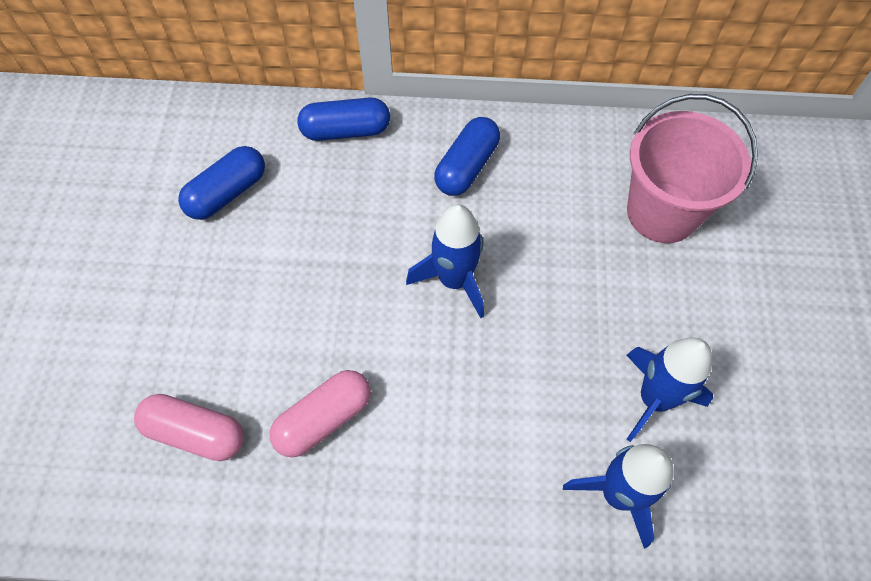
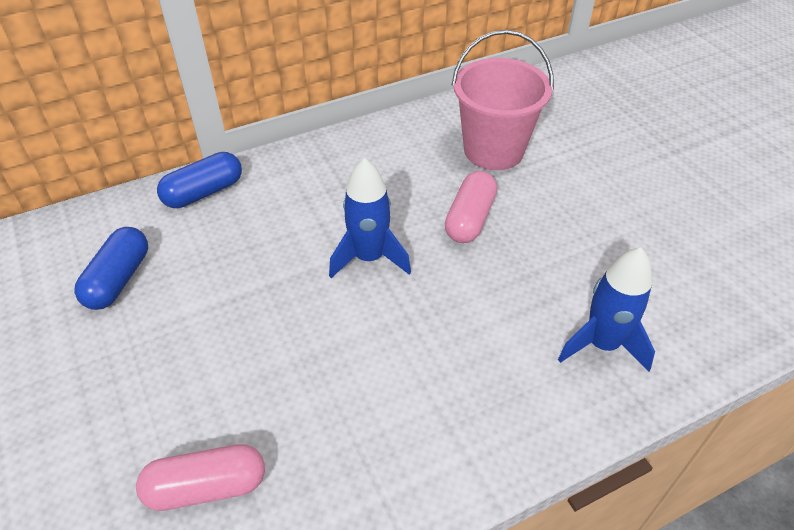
camera: 30 degrees left, 15 degrees down
pink capsule [269,370,371,458] -> pink capsule moved to [445,171,497,243]
blue capsule [434,117,500,196] -> none
blue rocket [626,337,713,442] -> none

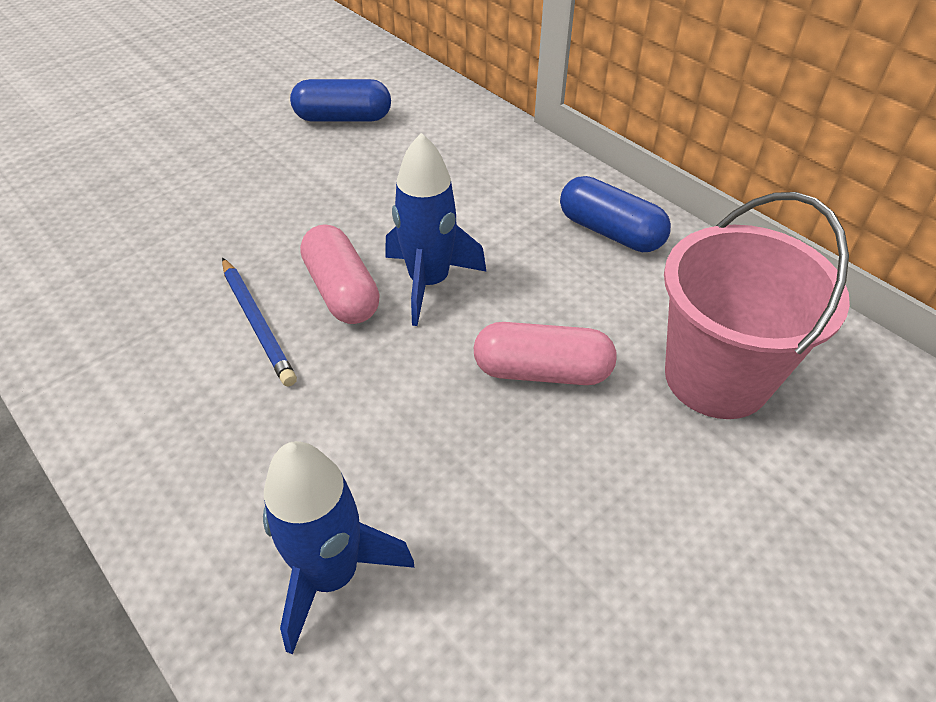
camera: 75 degrees right, 0 degrees up
pink capsule [136,444,265,511] -> pink capsule moved to [300,224,380,324]
blue capsule [157,152,242,208] -> blue capsule moved to [560,176,671,252]
none -> blue pencil [222,258,297,386]

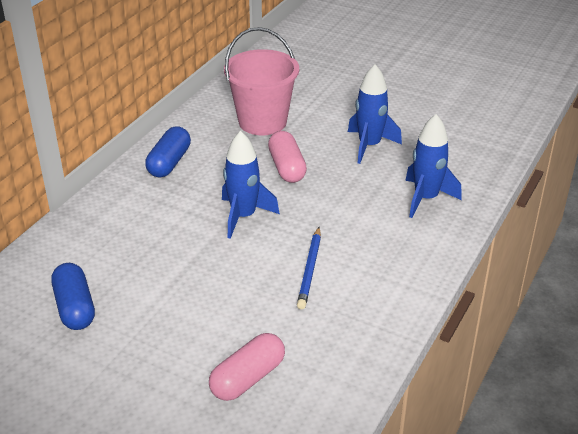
camera: 110 degrees left, 10 degrees down
blue pencil [222,258,297,386] -> blue pencil turned 150 degrees clockwise [297,227,321,309]
pink capsule [300,224,380,324] -> pink capsule moved to [209,333,285,401]
none -> blue rocket [348,64,402,164]

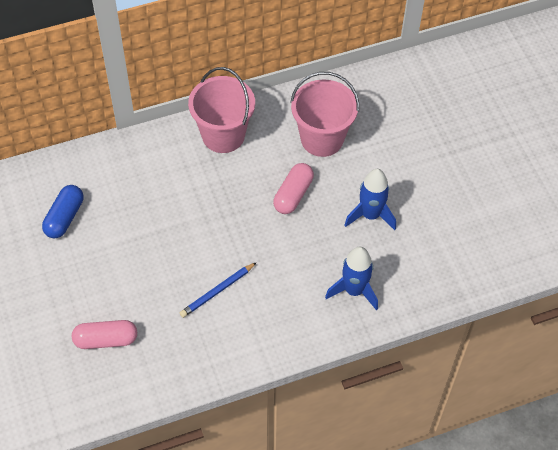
camera: 40 degrees right, 20 degrees up
blue capsule [145,126,191,178] -> pink bucket [188,67,255,153]
blue rocket [222,131,280,239] -> none

